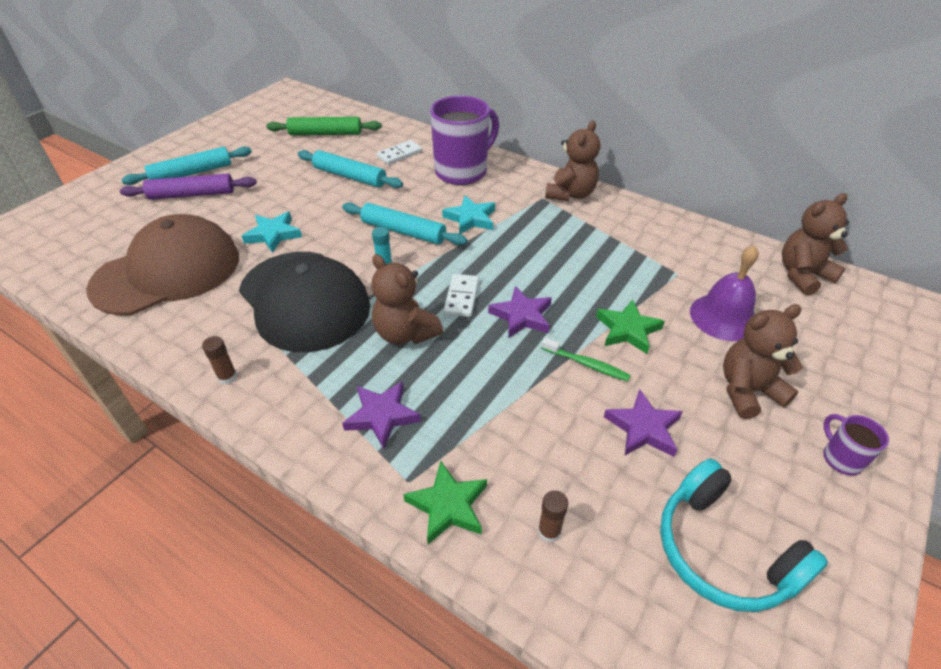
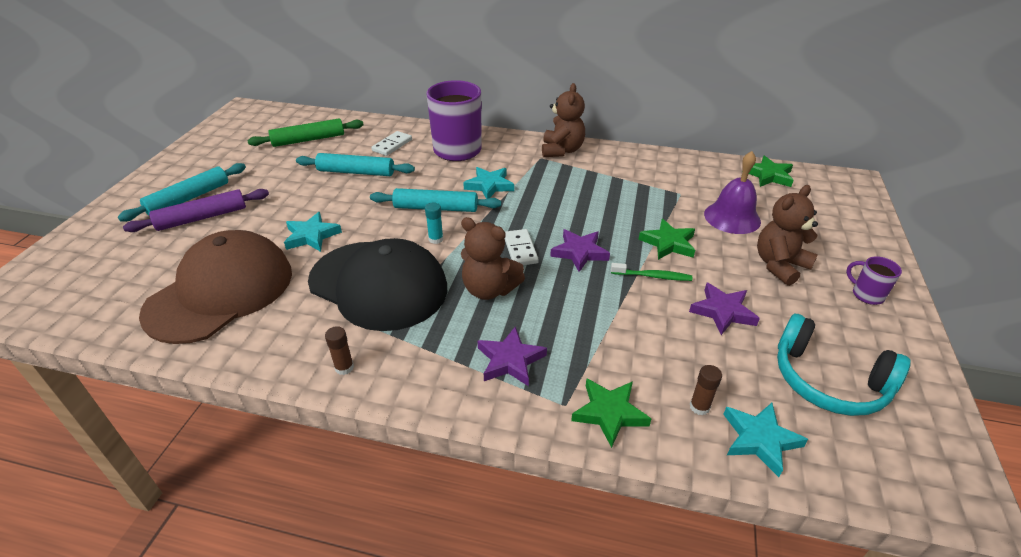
camera: 20 degrees left, 5 degrees down
brown teddy bear [782,193,849,295] -> green star [742,156,794,187]
none -> turquoise star [723,403,808,477]

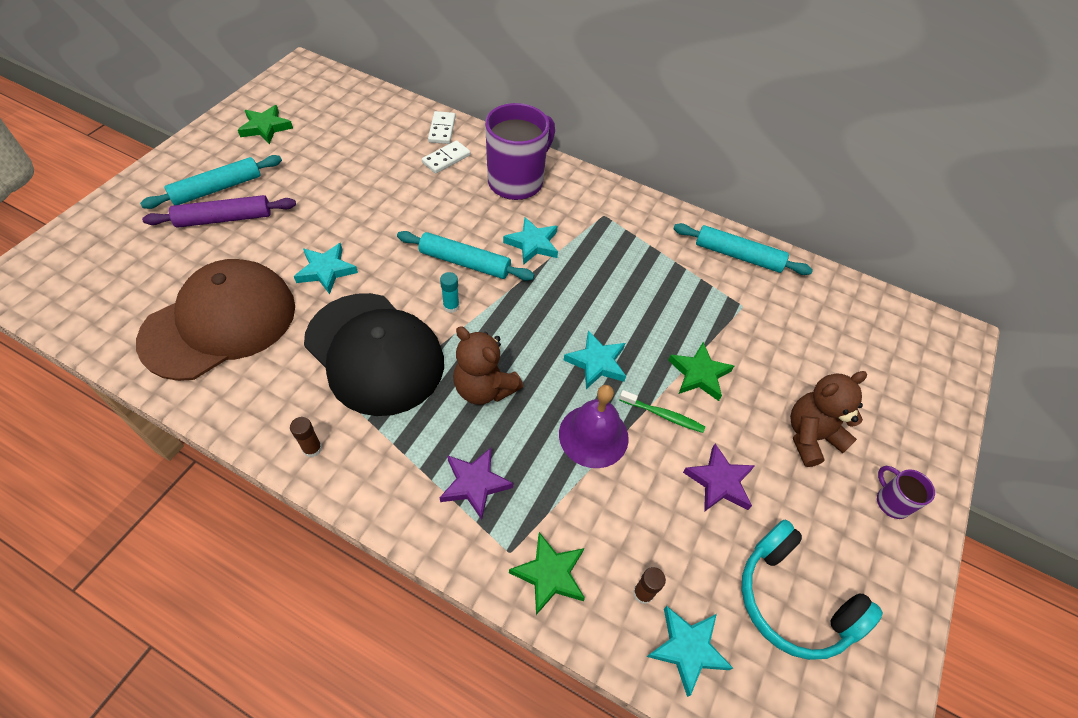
camera: 10 degrees right, 15 degrees up
green rolling pin [247,119,364,147] -> none
turquoise rolling pin [296,153,415,176] -> turquoise rolling pin moved to [673,223,813,275]
white domino [505,229,539,265] -> white domino moved to [428,111,456,144]
brown teddy bear [542,83,585,157] -> none
purple star [550,229,610,272] -> turquoise star [564,330,626,389]
purple bell [704,151,761,234] -> purple bell moved to [559,385,629,468]
green star [742,156,794,187] -> green star moved to [238,105,293,144]

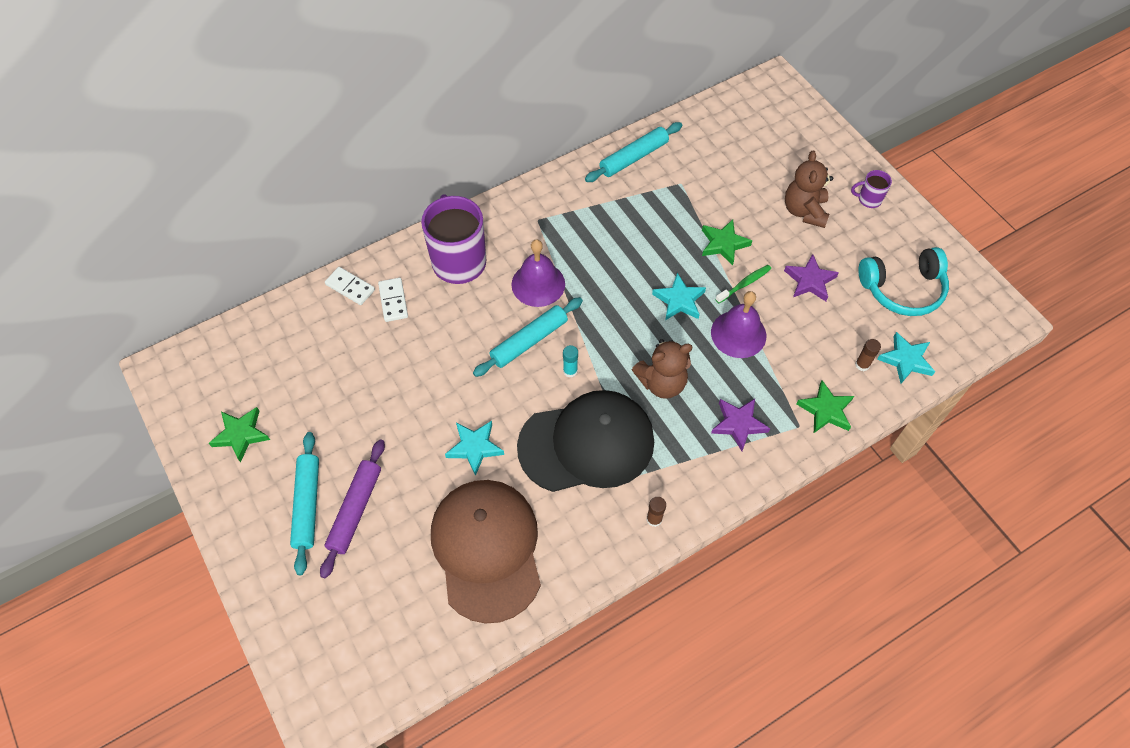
camera: 55 degrees left, 5 degrees up
turquoise star [503,217,558,265] -> purple bell [511,239,565,307]

